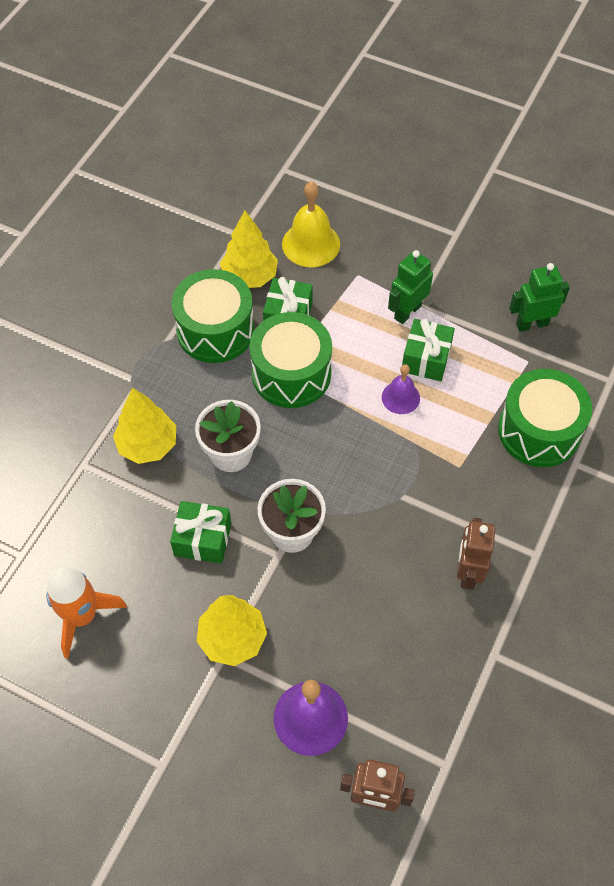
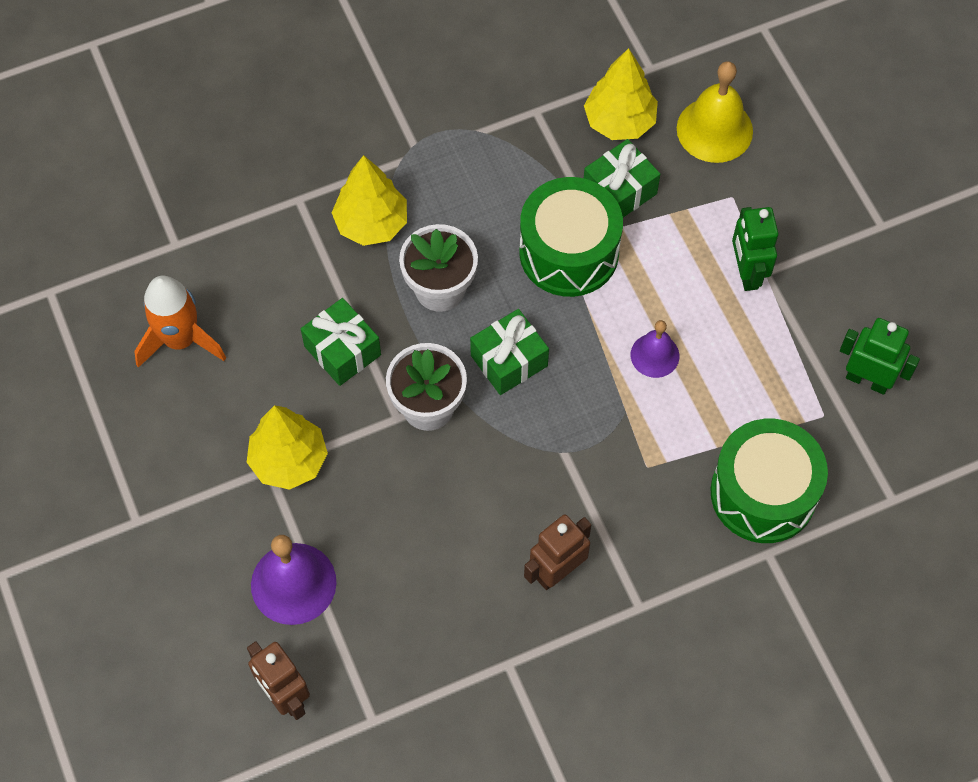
camera: 40 degrees right, 5 degrees up
green drum [171,269,254,363] -> none
green robot [388,250,433,324] -> green robot turned 90 degrees counterclockwise [732,207,778,291]
green gift [402,319,455,381] -> green gift moved to [470,309,549,395]

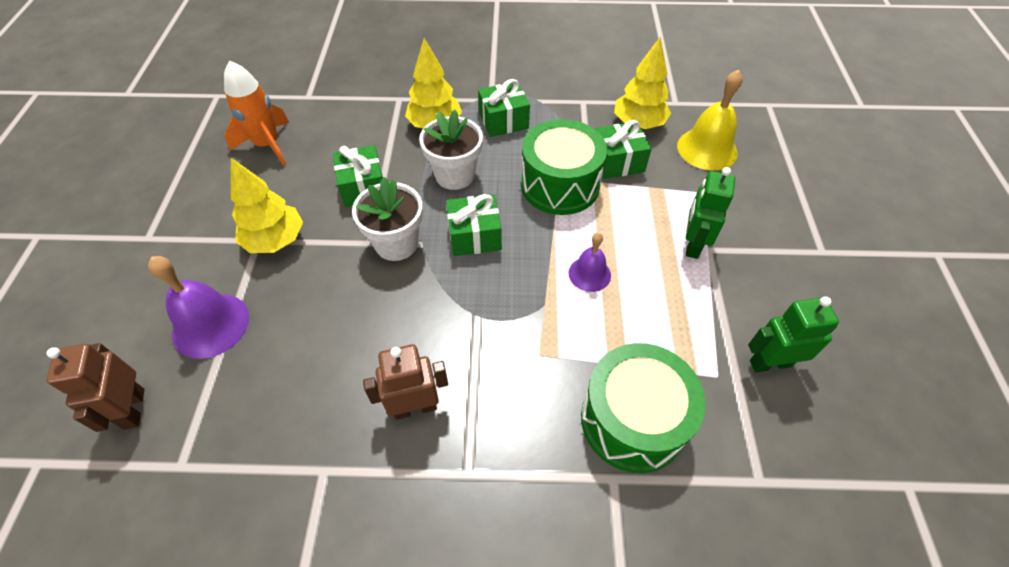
camera: 25 degrees right, 10 degrees down
green robot [840,318,920,395] -> green robot turned 60 degrees counterclockwise [748,296,839,373]
none -> green gift [478,79,530,137]

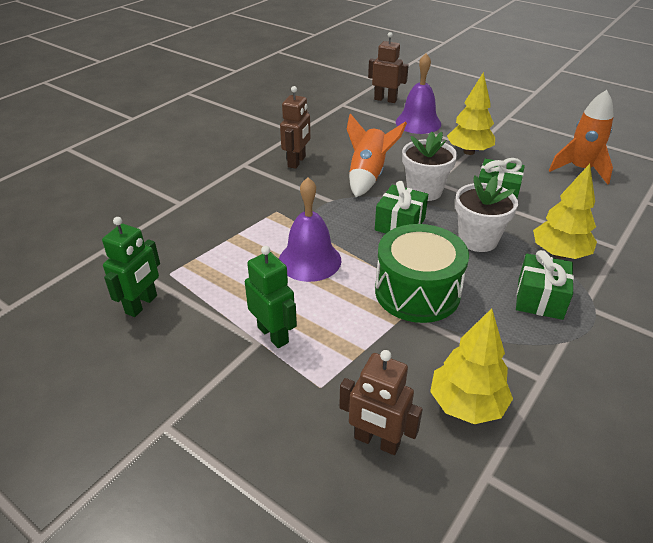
camera: 125 degrees right, 15 degrees down
purple bell [569,233,611,292] -> purple bell [279,177,341,282], size x1.65
green drum [581,343,706,473] -> none
green gift [595,120,652,179] -> none
yellow bell [677,69,743,170] -> brown robot [339,350,423,455]
none -> orange rocket [347,113,407,197]

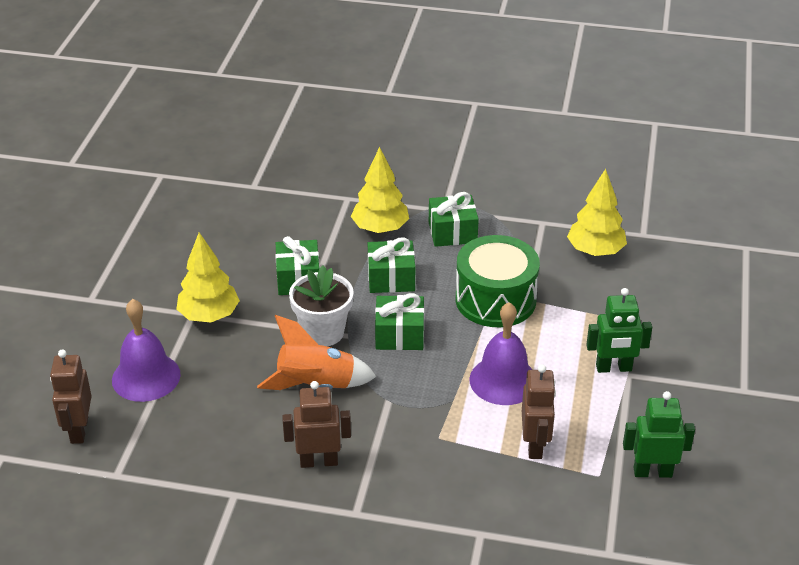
camera: 115 degrees left, 0 degrees up
green robot [245,246,297,348] -> green robot turned 120 degrees counterclockwise [586,288,652,373]
brown robot [339,350,423,455] -> brown robot moved to [522,365,556,459]
white flower pot [455,175,518,252] -> green gift [368,237,415,293]
orange rocket [549,90,614,185] -> none

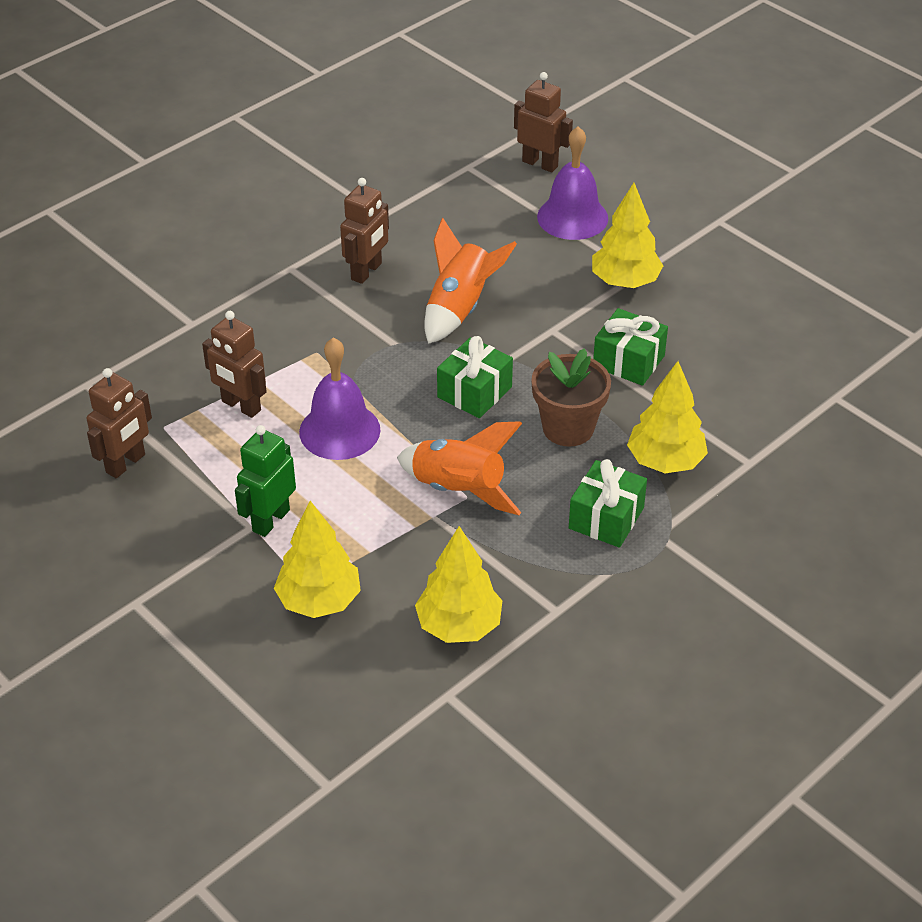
camera: 125 degrees right, 5 degrees up
white flower pot [289,265,354,346] -> none
green gift [368,237,415,293] -> brown flower pot [531,348,611,447]
green drum [455,235,540,327] -> orange rocket [397,421,522,515]
green robot [623,391,695,478] -> brown robot [86,368,152,478]
none -> yellow tree [274,501,361,618]

